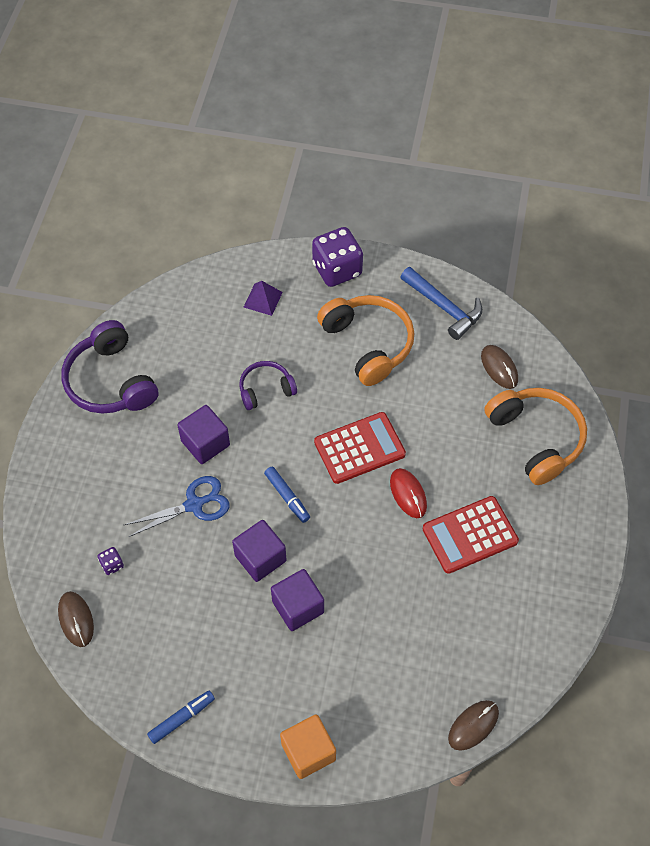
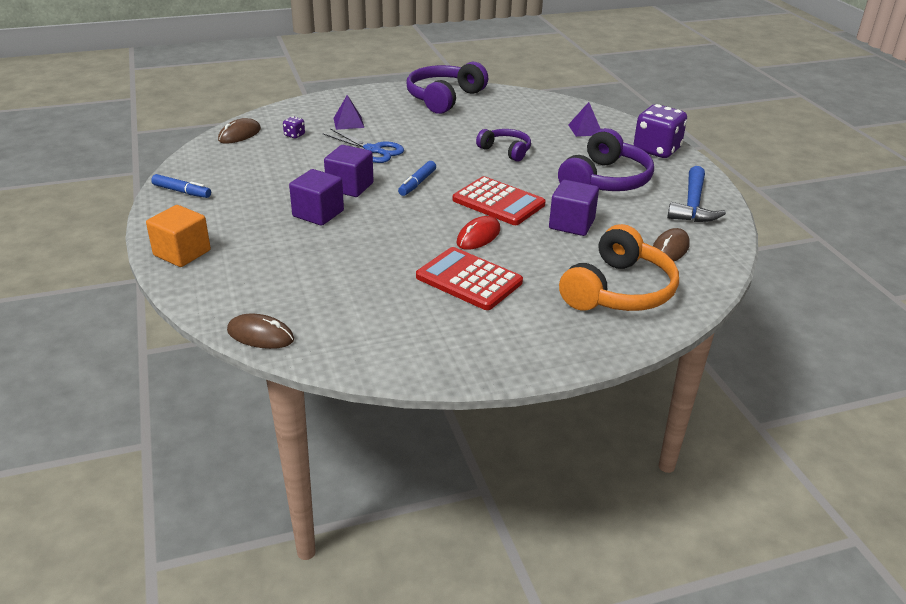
camera: 60 degrees right, 25 degrees down
purple cube [177,405,230,464] -> purple cube moved to [549,180,599,236]
orange headphones [317,295,414,386] -> purple headphones [558,128,654,191]
none -> purple pyramid [334,95,364,130]

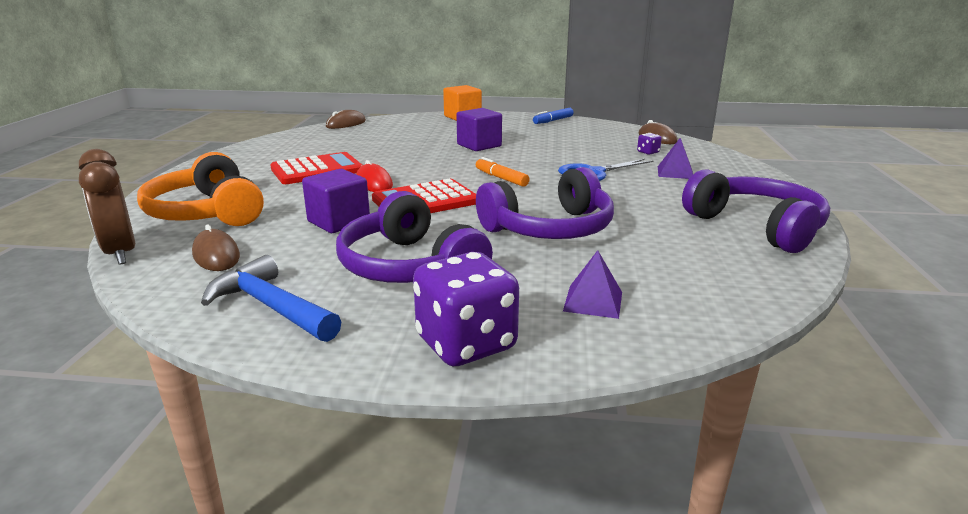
camera: 115 degrees right, 10 degrees down
purple cube [324,145,374,197] -> none
blue marker [398,161,436,196] -> orange marker [476,157,530,187]
purple headphones [476,129,531,162] -> purple headphones [476,167,614,239], size x1.74
none -> brown clock [79,149,135,264]

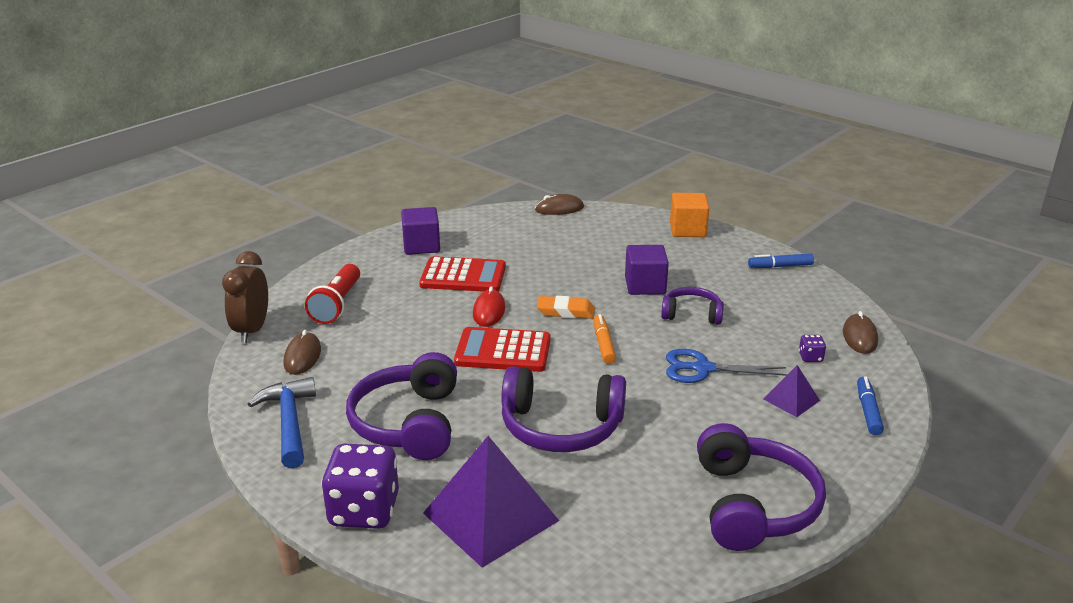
camera: 35 degrees right, 5 degrees up
orange headphones [137,152,264,226] -> red flashlight [305,264,360,324]
purple cube [302,169,370,233] -> purple cube moved to [401,207,440,255]
purple pyramid [563,250,622,319] -> purple pyramid [423,436,559,568], size x2.07
none -> orange eraser [537,296,595,319]
none -> purple headphones [661,287,724,325]
none -> blue marker [857,376,884,435]

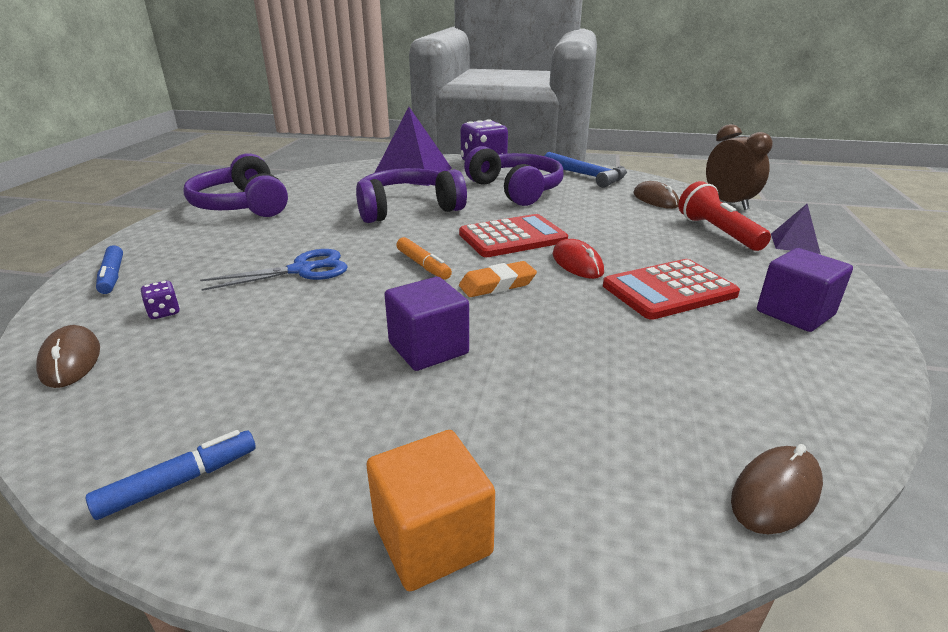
camera: 150 degrees right, 0 degrees up
purple headphones [661,287,724,325] -> none
purple pyramid [763,365,820,417] -> purple pyramid moved to [771,204,821,254]

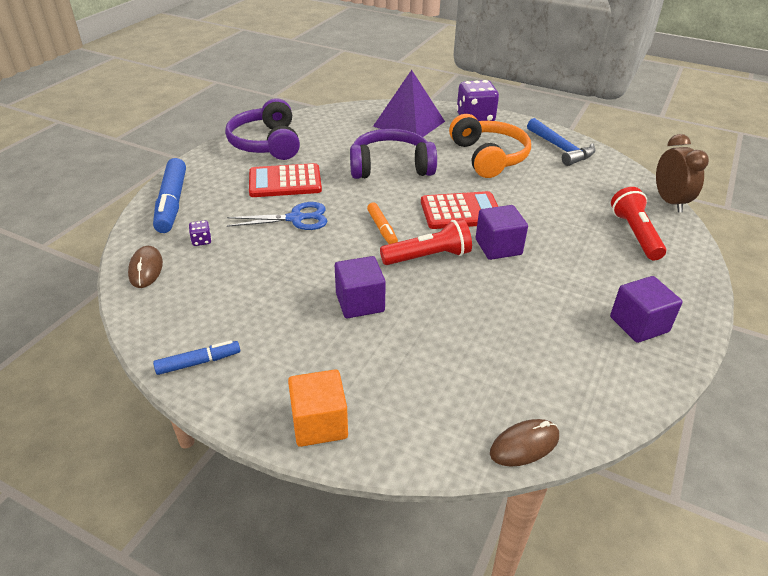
camera: 15 degrees right, 10 degrees up
blue marker [96,245,123,294] -> blue marker [153,158,186,233], size x1.82
orange eraser [459,261,537,297] -> red flashlight [380,219,472,265]
purple headphones [464,146,564,206] -> orange headphones [449,114,531,178]
red mouse [553,239,604,279] -> purple cube [476,205,528,260]
red calculator [603,259,740,320] -> red calculator moved to [249,163,322,197]
brown mouse [633,181,679,209] -> none
purple pyramid [771,204,821,254] -> none

